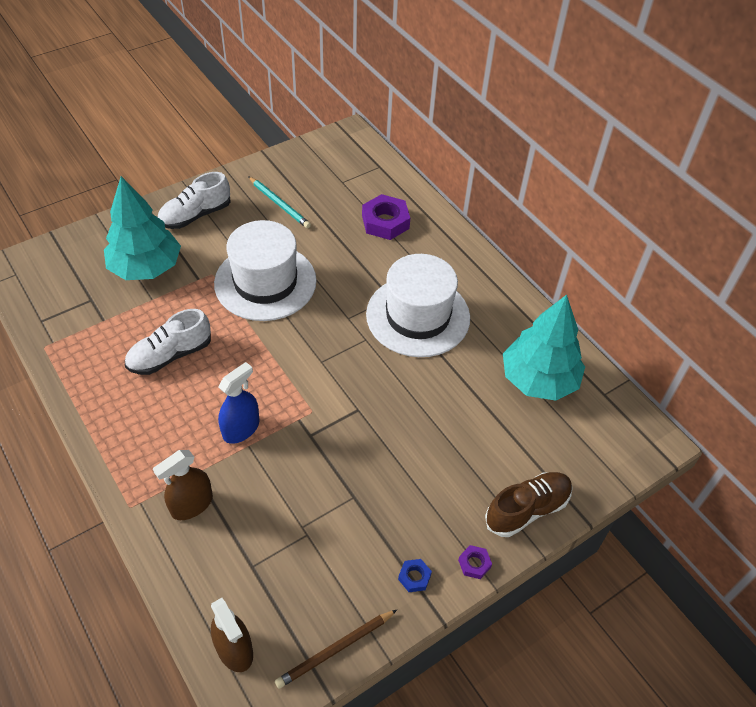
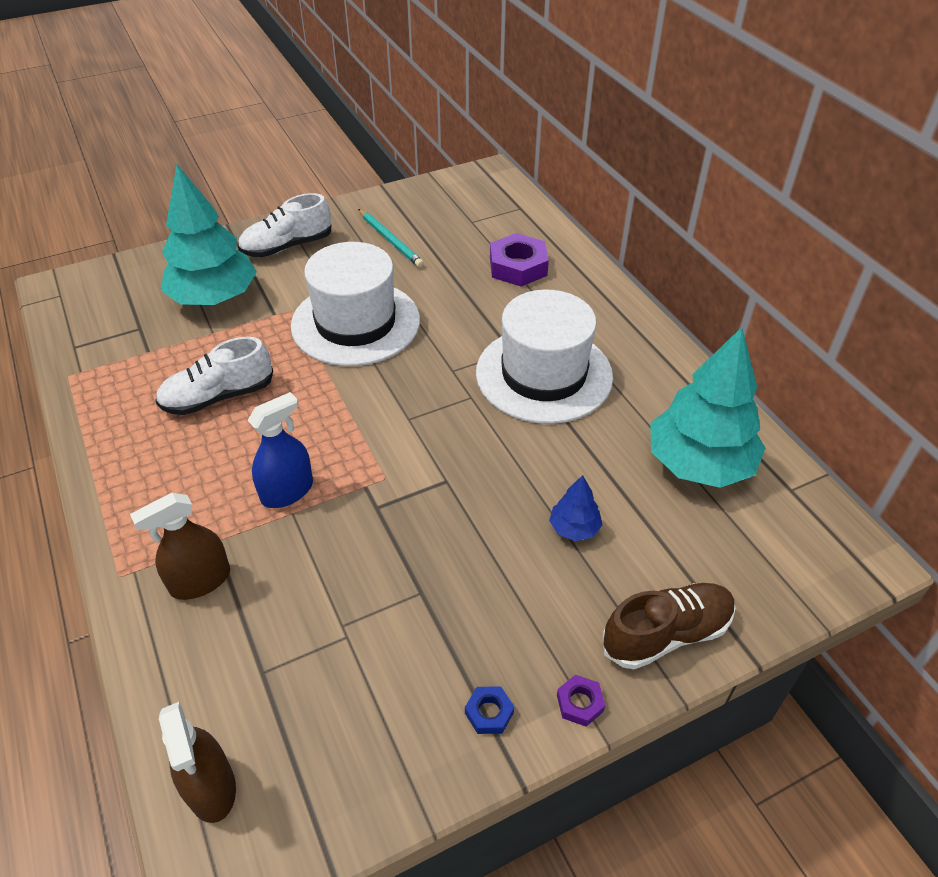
camera: 10 degrees right, 5 degrees down
brown pencil [275,610,397,689] -> none
none -> blue tree [549,475,602,541]

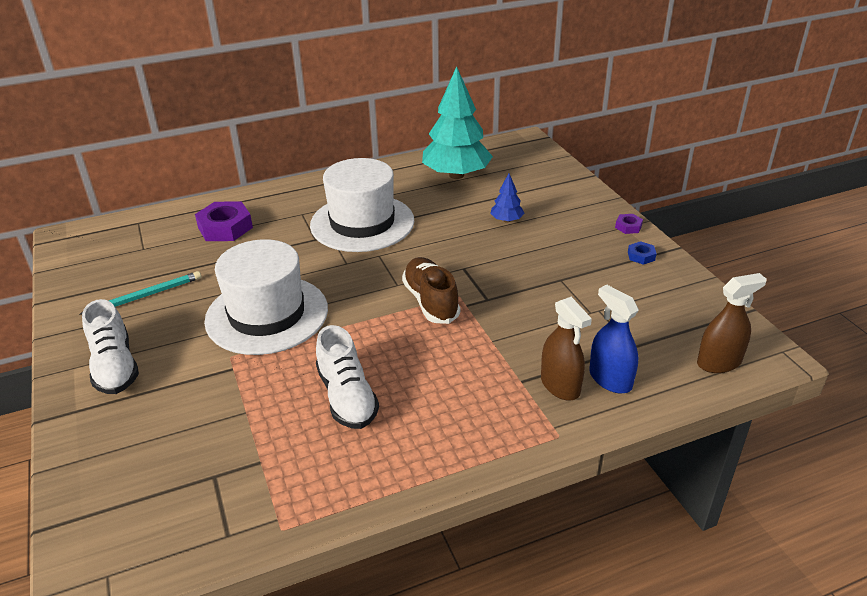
camera: 85 degrees left, 10 degrees down
turquoise tree [161,164,257,305] -> none
blue spray bottle [247,392,313,508] -> blue spray bottle moved to [589,284,639,394]
brown shoe [603,583,736,669] -> brown shoe moved to [402,257,460,324]

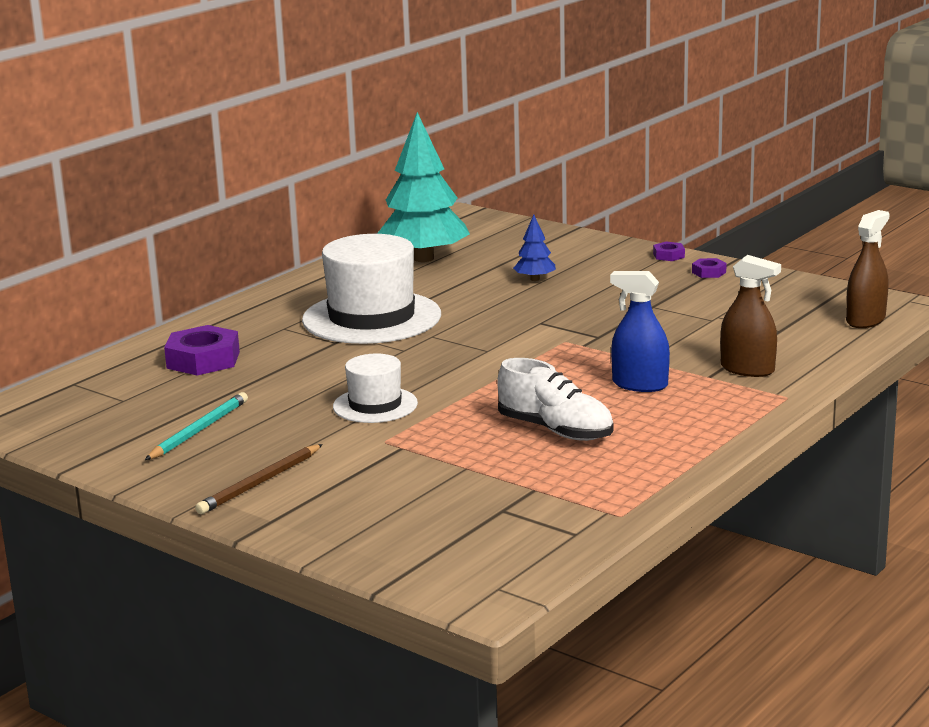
camera: 30 degrees left, 15 degrees down
white shoe [82,299,139,394] -> brown pencil [195,444,323,514]
white hat [204,239,328,355] -> white hat [333,354,418,423], size x0.54
brown shoe [402,257,460,324] -> none
blue spray bottle [589,284,639,394] -> blue spray bottle moved to [610,271,670,392]
blue nut [628,241,657,265] -> purple nut [692,258,727,278]

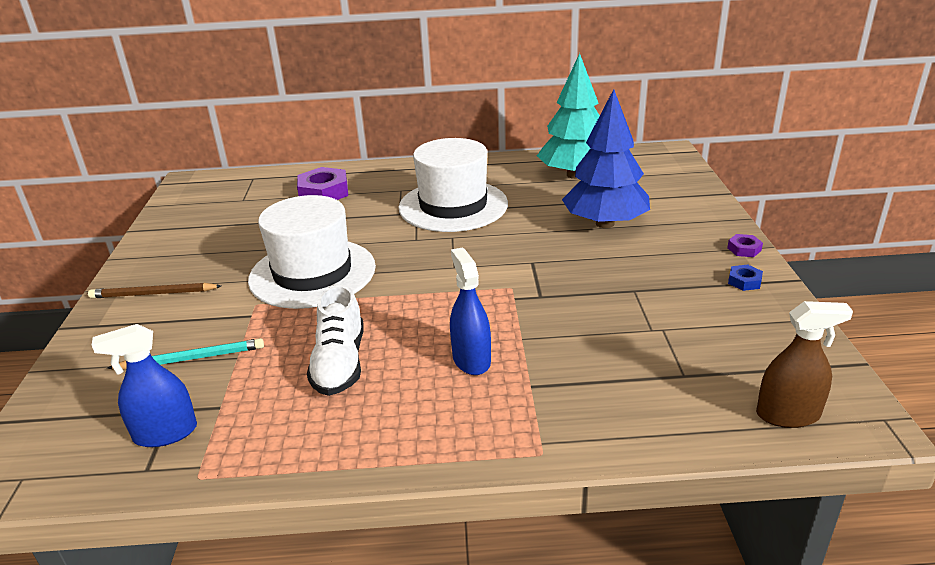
camera: 50 degrees right, 10 degrees up
turquoise pencil [145,392,248,460] -> turquoise pencil moved to [107,338,264,370]
white hat [333,354,418,423] -> white hat [248,195,376,309], size x1.85
blue tree [513,215,556,281] -> blue tree [562,89,650,228], size x2.28
purple nut [692,258,727,278] -> blue nut [728,265,763,291]
brown spray bottle [720,255,781,377] -> none
none -> blue spray bottle [92,324,197,447]

